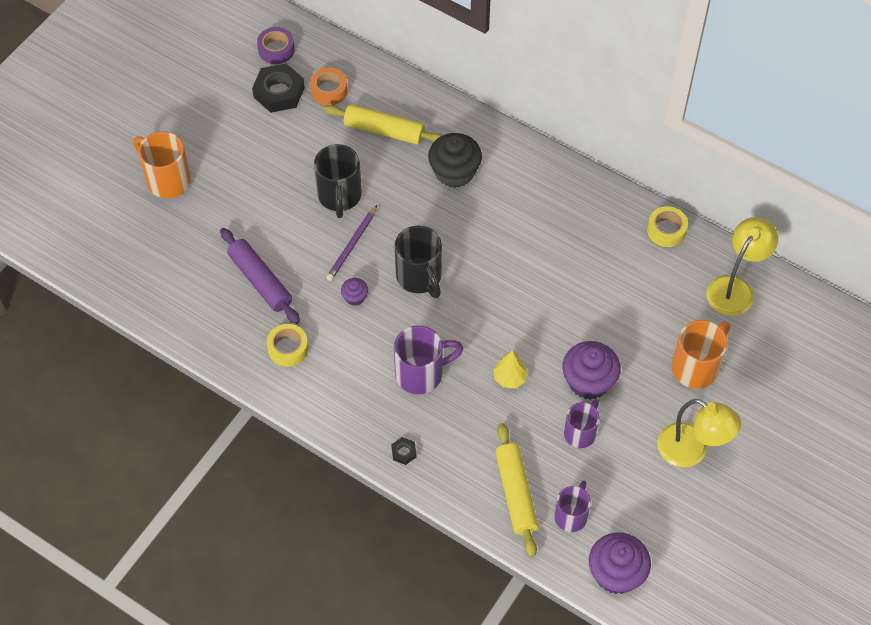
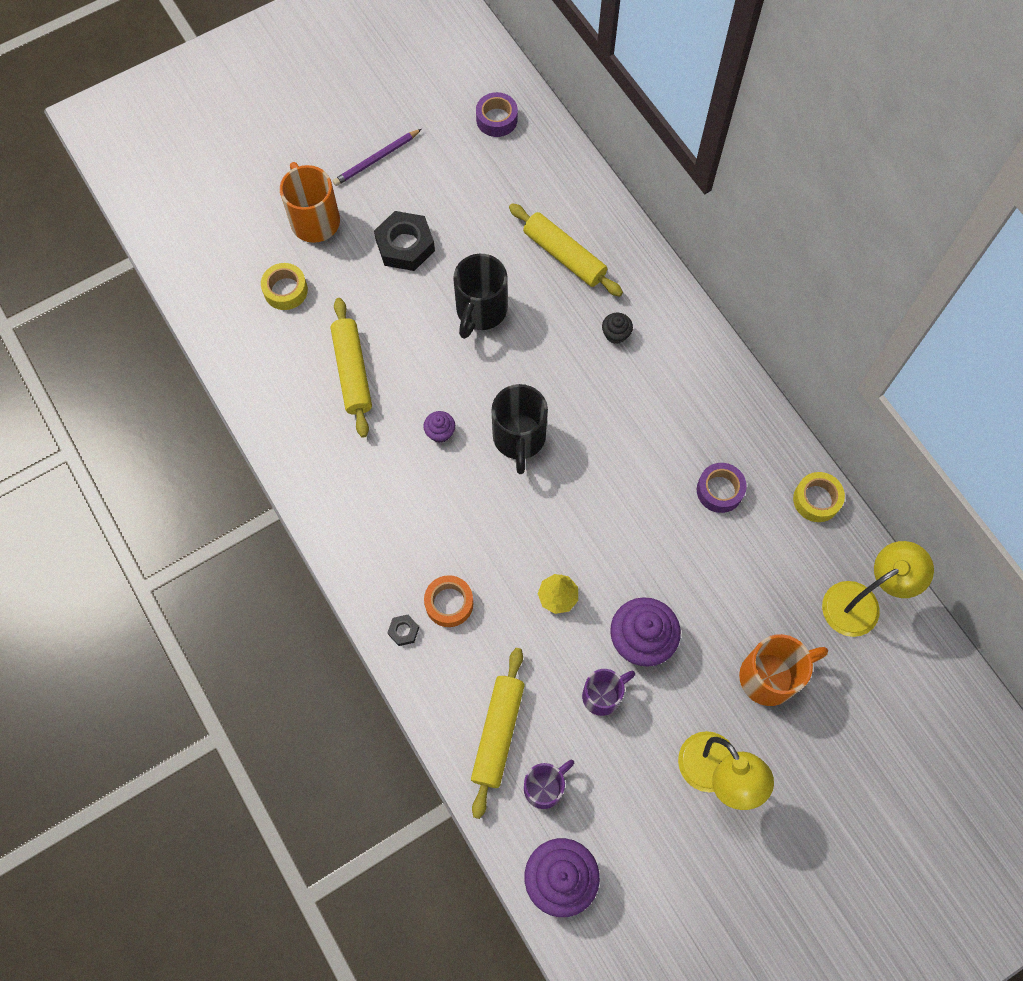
camera: 25 degrees right, 10 degrees up
purple rolling pin [220,228,300,324] -> yellow rolling pin [331,298,372,438]
black nut [252,63,305,113] -> black nut moved to [374,211,435,271]
yellow tape [267,324,308,367] -> yellow tape moved to [261,263,308,310]
orange tape [310,68,348,105] -> orange tape moved to [424,575,473,627]
purple pencil [326,205,377,281] -> purple pencil moved to [333,129,422,186]
purple mug [394,326,464,394] -> none
black cupcake [428,133,482,188] -> black cupcake [602,313,633,344], size x0.49
none -> purple tape [697,463,747,513]

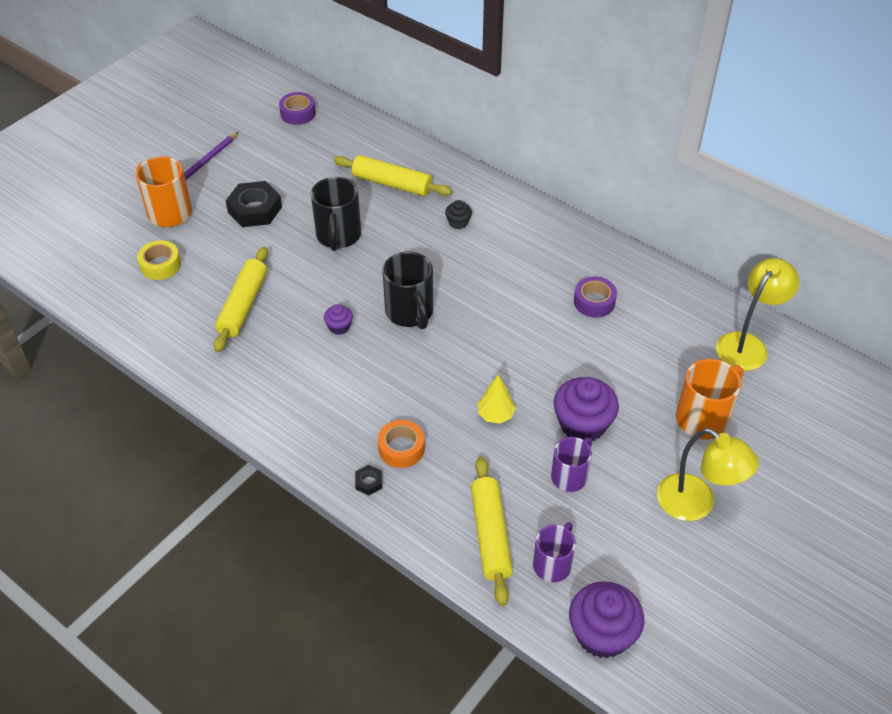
camera: 20 degrees left, 20 degrees down
yellow rolling pin [331,298,372,438] -> yellow rolling pin turned 45 degrees clockwise [213,247,268,352]
yellow tape [793,472,845,522] -> none

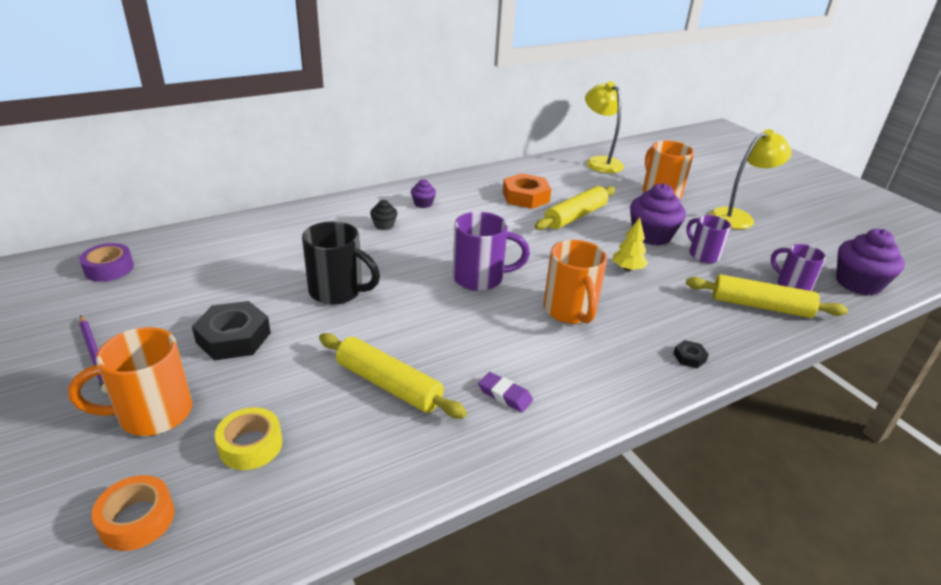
camera: 70 degrees left, 15 degrees down
purple cupcake [324,304,353,335] -> purple cupcake moved to [411,179,436,208]
yellow rolling pin [333,155,452,196] -> yellow rolling pin moved to [535,186,615,230]
orange tape [378,420,425,468] -> orange tape moved to [92,475,175,551]
black mug [383,252,433,329] -> purple mug [453,212,530,291]
purple tape [574,276,617,318] -> orange nut [503,173,551,209]
none -> purple eraser [478,372,533,412]
none -> orange mug [543,240,607,324]

